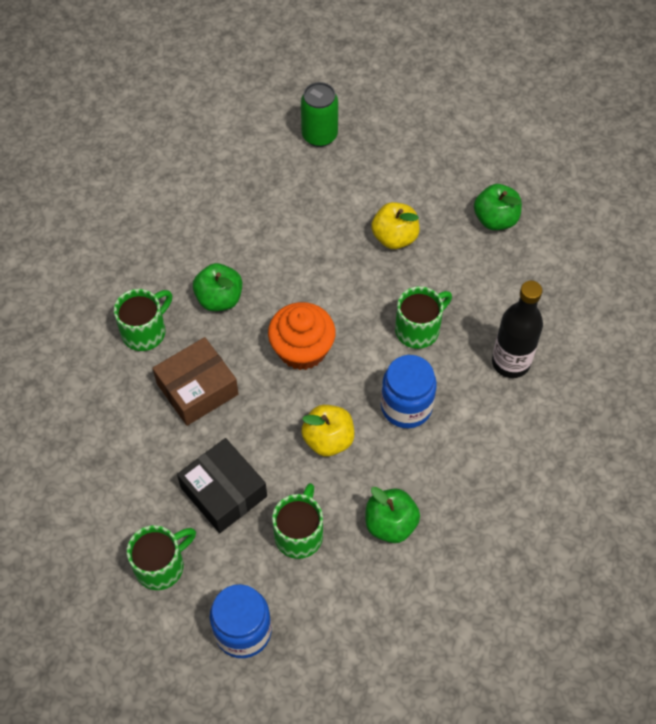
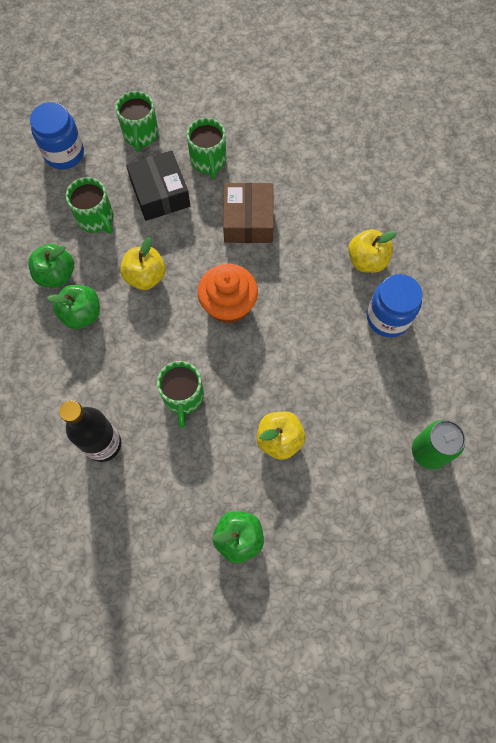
camera: 125 degrees right, 10 degrees up
green mug [114,289,172,351] -> green mug moved to [187,118,226,179]
black box [177,438,267,533] -> black box turned 75 degrees clockwise [126,150,190,221]
green apple [193,263,242,311] -> green apple moved to [47,285,100,329]
blue jar [381,355,437,428] -> blue jar moved to [367,274,422,337]
none -> yellow apple [348,229,397,273]

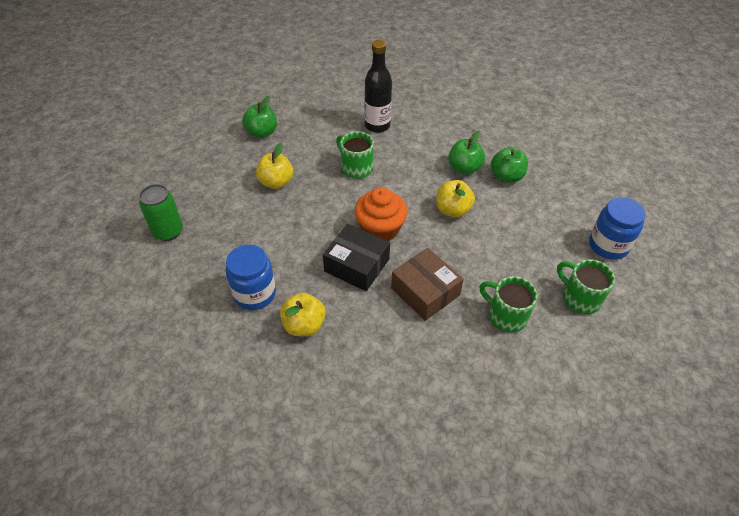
camera: 140 degrees right, 20 degrees down
green mug [66,177,114,234] -> none
black box [126,150,190,221] -> black box moved to [323,224,390,291]

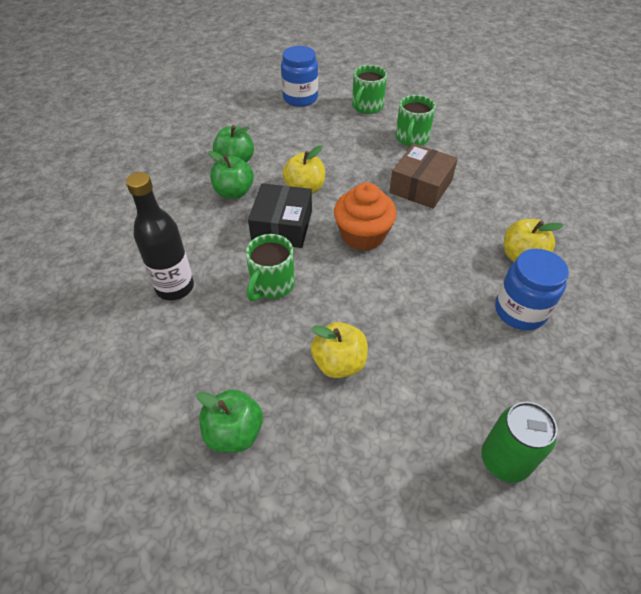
camera: 110 degrees left, 0 degrees up
black box [323,224,390,291] -> black box moved to [248,183,312,248]

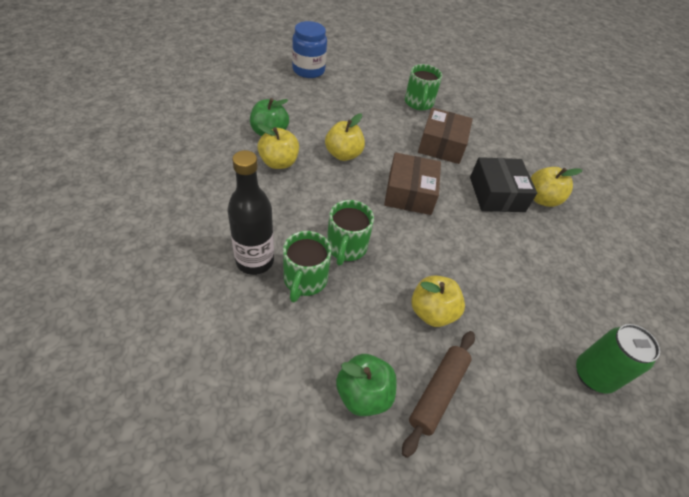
camera: 20 degrees left, 0 degrees up
green apple [208,151,254,199] -> yellow apple [257,124,299,169]
black box [248,183,312,248] -> black box moved to [470,157,537,212]
orange cupcake [334,182,397,251] -> brown box [384,152,441,215]
green mug [352,65,387,114] -> green mug moved to [283,231,331,303]
blue jar [495,249,569,330] -> none
none -> brown rolling pin [402,331,475,458]

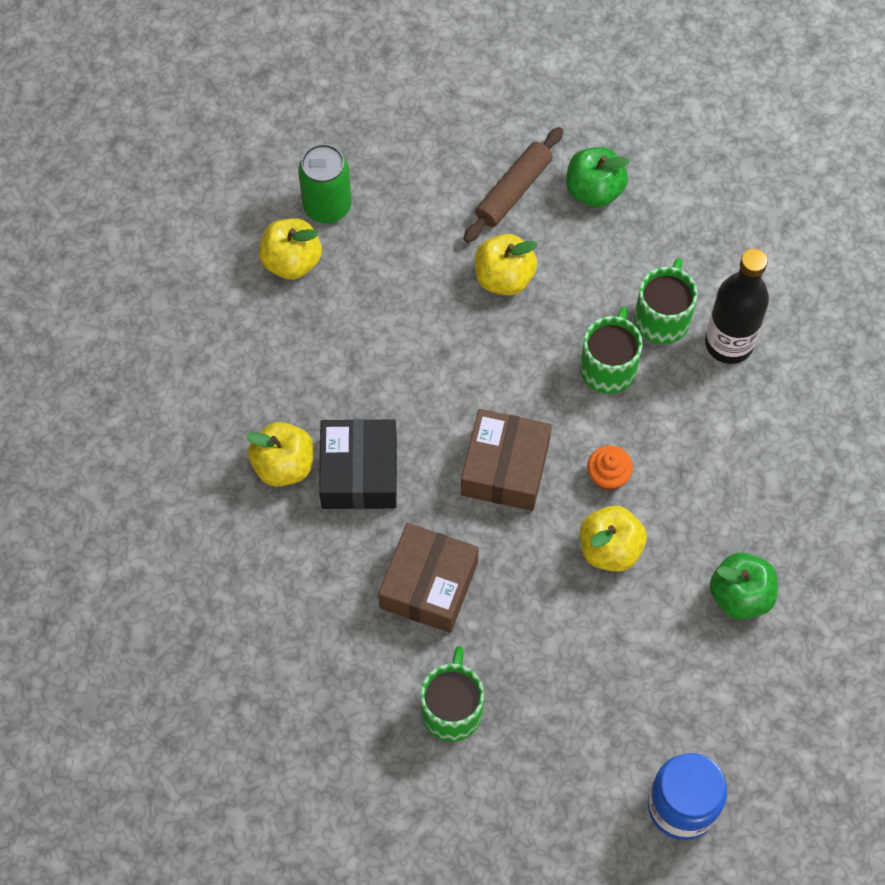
camera: 170 degrees left, 15 degrees up
yellow apple [257,124,299,169] -> yellow apple moved to [259,218,322,280]
none -> orange cupcake [587,445,633,491]

